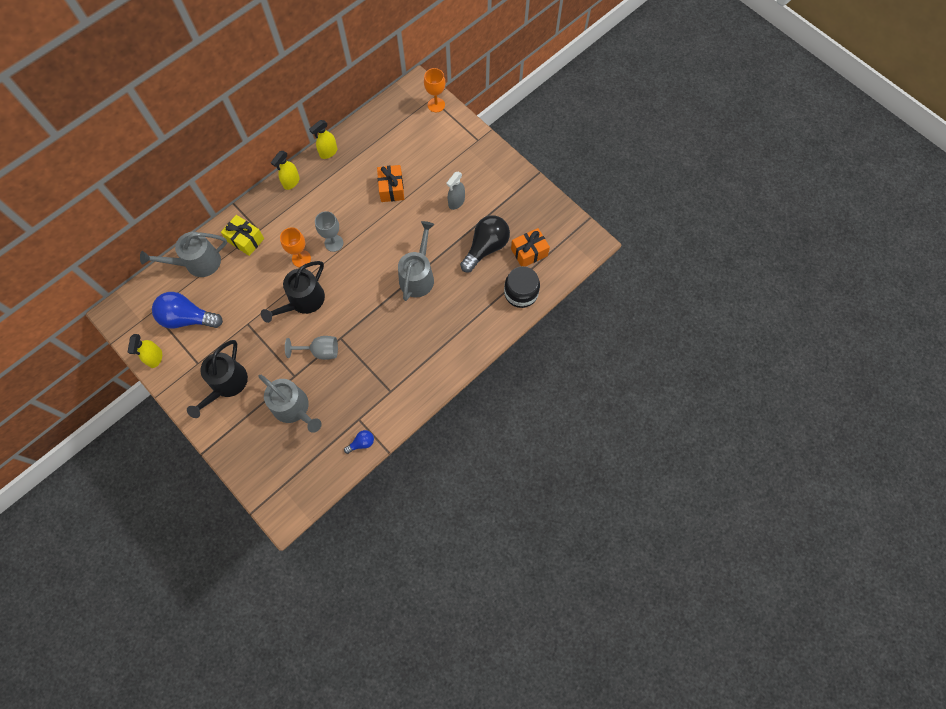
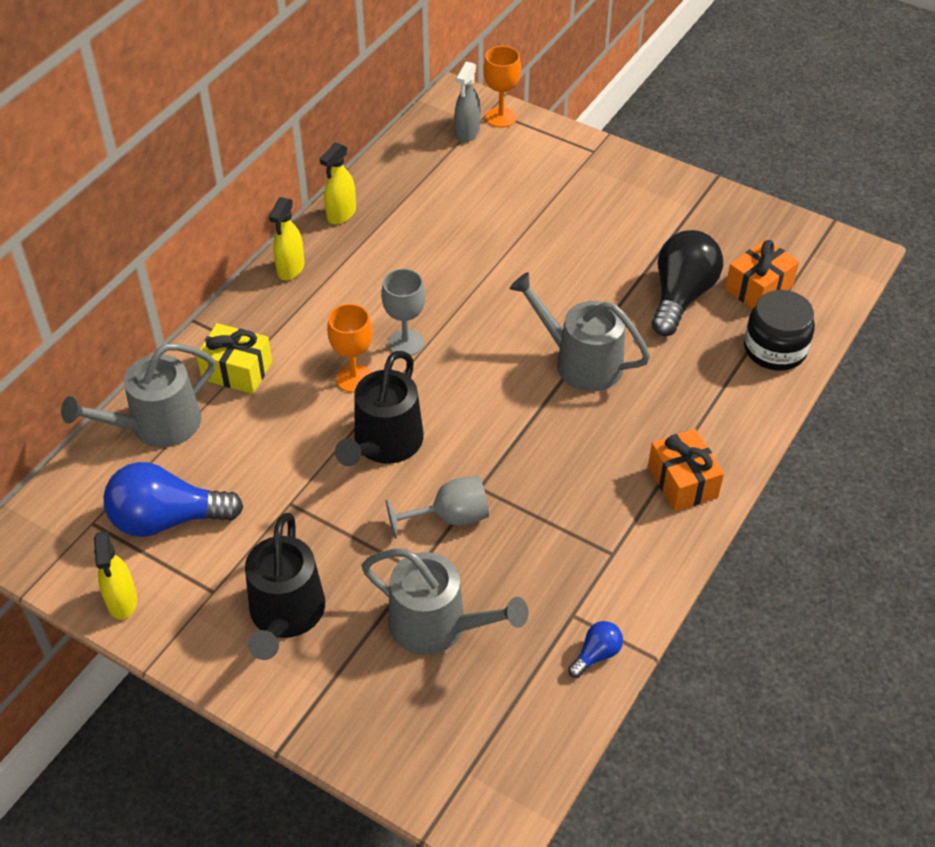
camera: 15 degrees left, 20 degrees down
orange gift [377,165,404,202] -> orange gift moved to [648,429,724,512]
grey watering can [398,221,434,301] -> grey watering can turned 60 degrees counterclockwise [509,272,650,391]
grey spray bottle [447,171,465,210] -> grey spray bottle moved to [454,61,481,142]

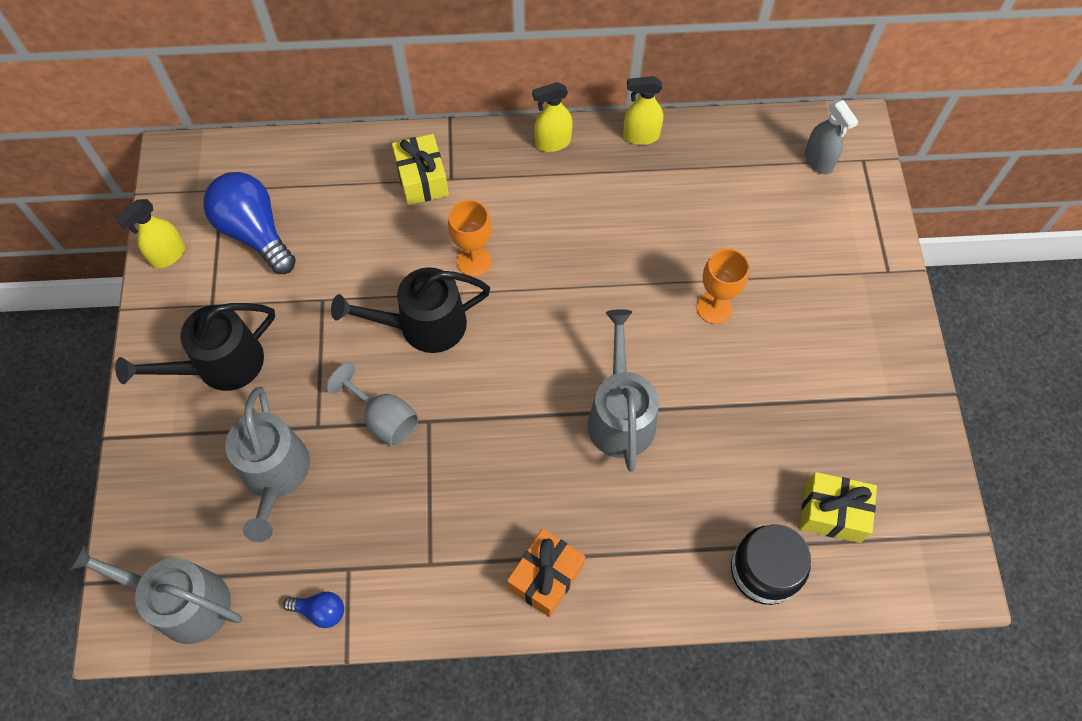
camera: 55 degrees right, 15 degrees up
grey watering can [61,343,215,447] -> grey watering can moved to [67,543,242,644]
grey goblet [381,268,425,356] -> none
grey spray bottle [454,61,481,142] -> grey spray bottle turned 105 degrees counterclockwise [805,99,859,174]
orange goblet [483,46,521,128] -> orange goblet moved to [697,248,749,324]
black light bulb [651,230,723,336] -> none
orange gift [725,239,799,309] -> yellow gift [800,472,877,543]

